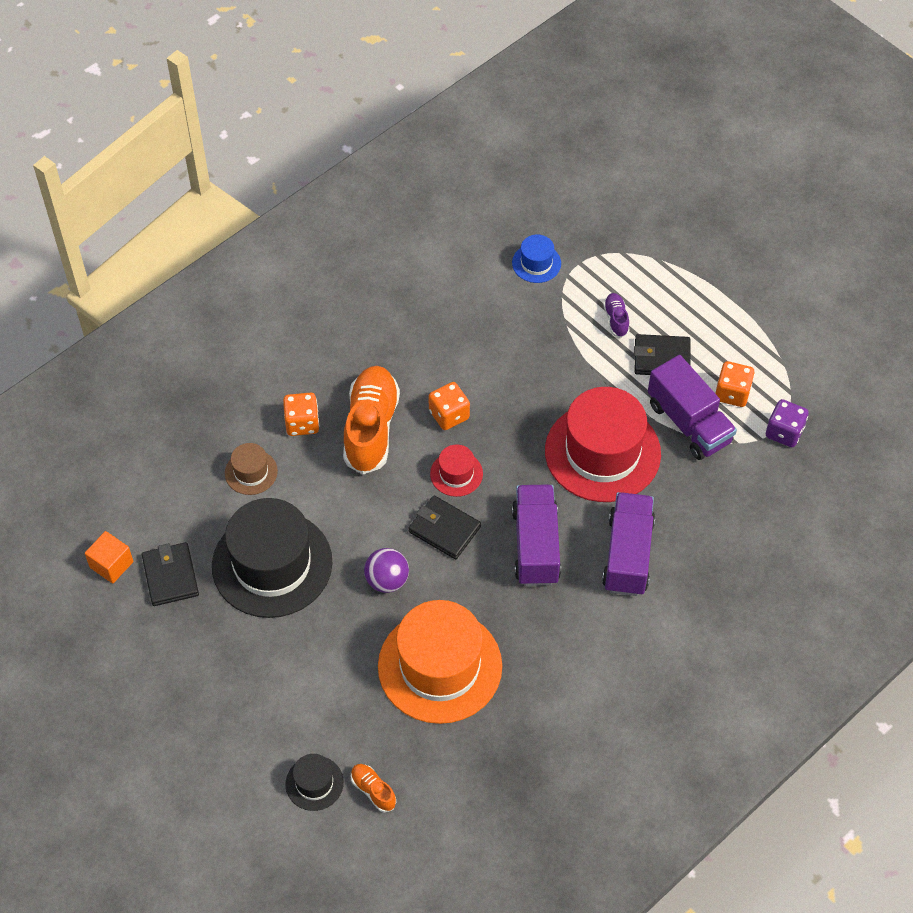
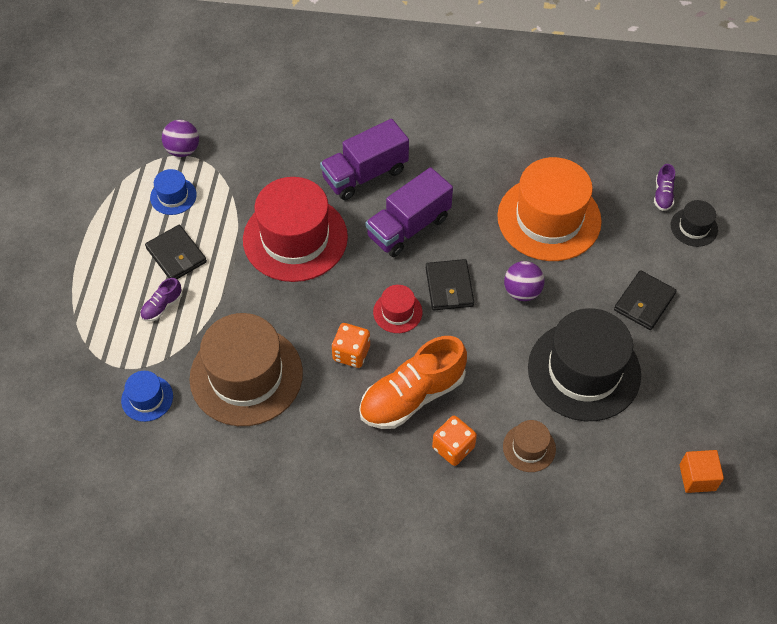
camera: 130 degrees left, 0 degrees up
black wallet [142,542,199,606] -> black wallet moved to [614,270,677,330]
orange shoe [351,764,396,813] -> purple shoe [654,164,675,211]
purple truck [648,355,737,460] -> none
orange dice [715,361,755,407] -> blue hat [150,169,197,215]
purple dice [766,399,809,447] -> purple ball [162,120,199,157]
none -> brown hat [189,313,303,426]

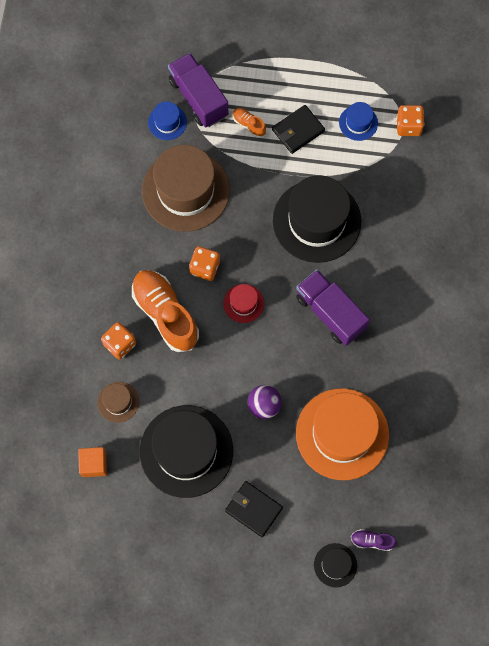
camera: 90 degrees right, 15 degrees up
purple shoe [140,278,183,321] -> orange shoe [233,108,266,138]
purple ball [162,120,199,157] -> orange dice [397,105,424,136]
red hat [243,177,348,282] -> black hat [273,175,361,263]
purple truck [320,119,409,200] -> purple truck moved to [168,53,228,128]
black wallet [426,259,474,310] -> none
orange cube [680,450,724,493] -> orange cube moved to [78,447,107,477]

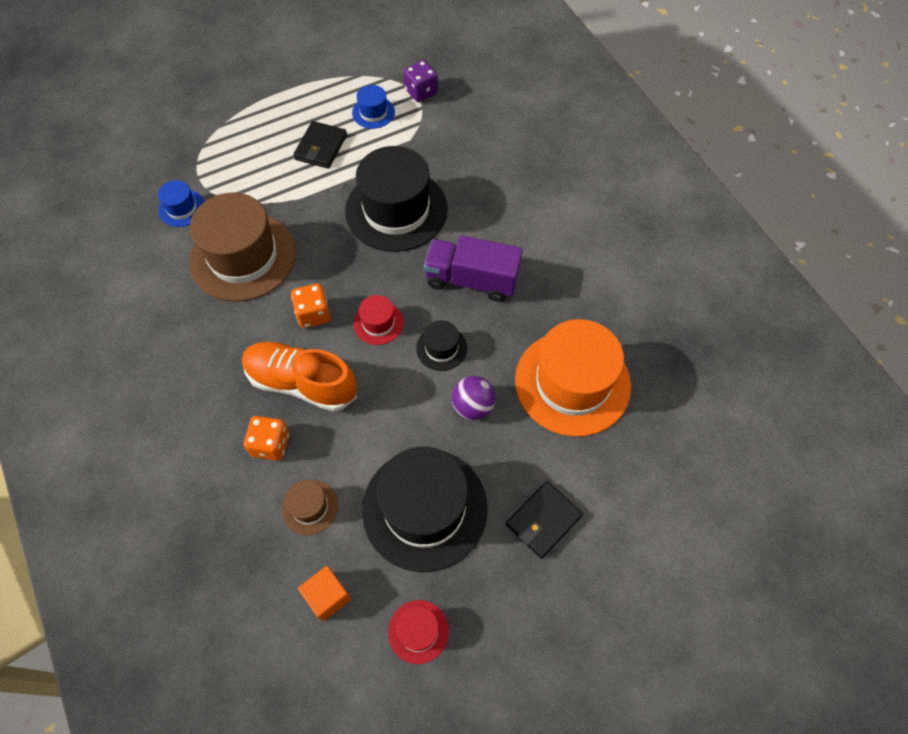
camera: 35 degrees left, 10 degrees down
purple truck [168,53,228,128] -> none
black wallet [225,481,283,537] -> black wallet turned 45 degrees counterclockwise [506,481,583,559]
orange shoe [233,108,266,138] -> none
black hat [314,543,357,587] -> black hat moved to [416,320,467,371]
purple shoe [351,529,397,551] -> none
orange dice [397,105,424,136] -> purple dice [403,60,438,102]
none -> red hat [388,600,449,664]

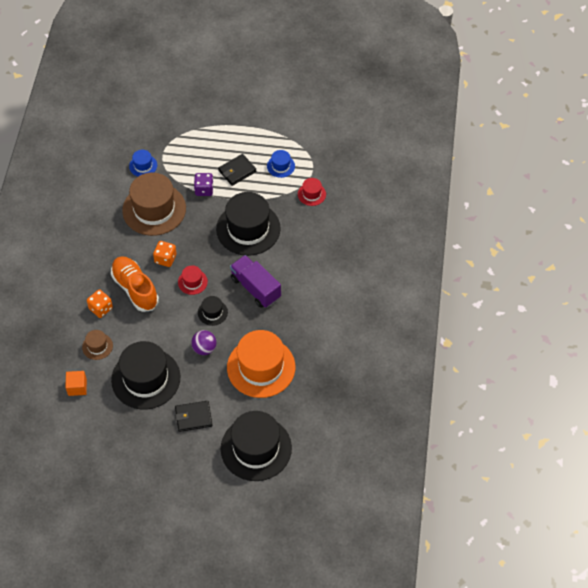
camera: 35 degrees right, 5 degrees down
red hat [388,600,449,664] -> red hat moved to [298,178,326,206]
purple dice [403,60,438,102] -> purple dice moved to [194,173,214,196]
none -> black hat [221,411,292,481]

